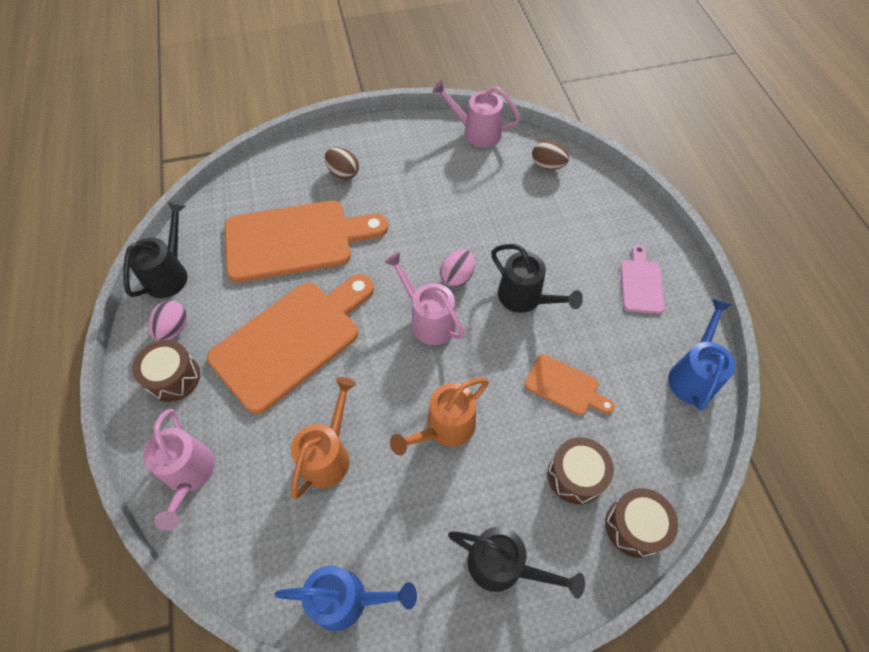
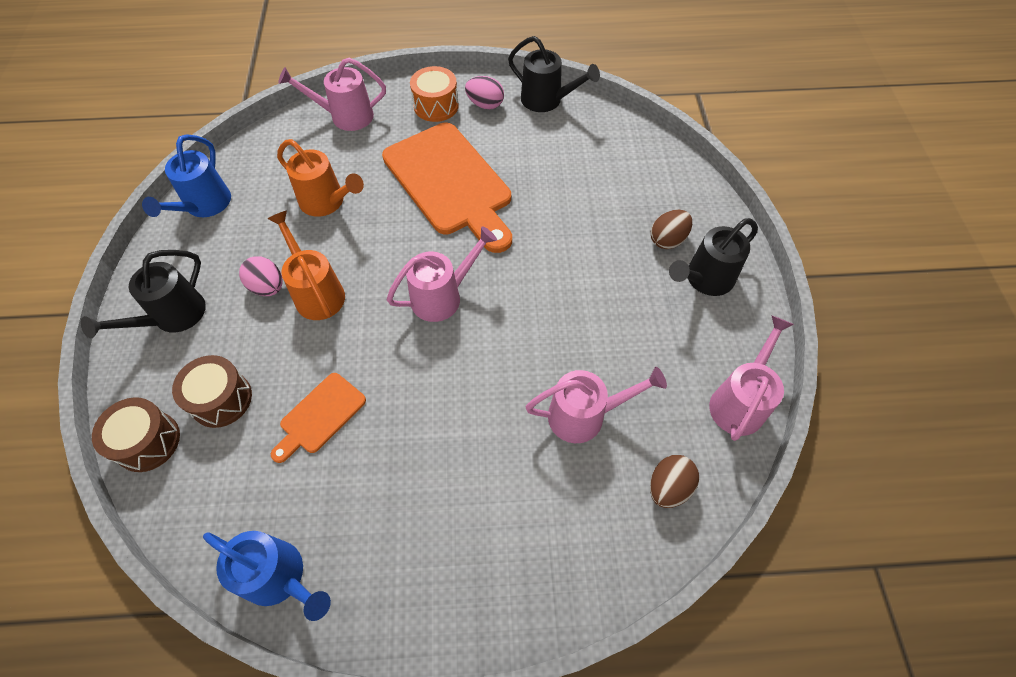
camera: 100 degrees right, 0 degrees up
brown drum [133,340,200,402] -> orange drum [410,66,459,122]
orange cutting board [225,201,388,282] -> none
pink egg [440,249,475,288] -> pink egg moved to [239,256,283,296]
black watering can [491,244,583,313] -> black watering can moved to [669,218,758,296]
pink cutting board [620,245,665,314] -> none
none -> pink watering can [526,367,667,443]

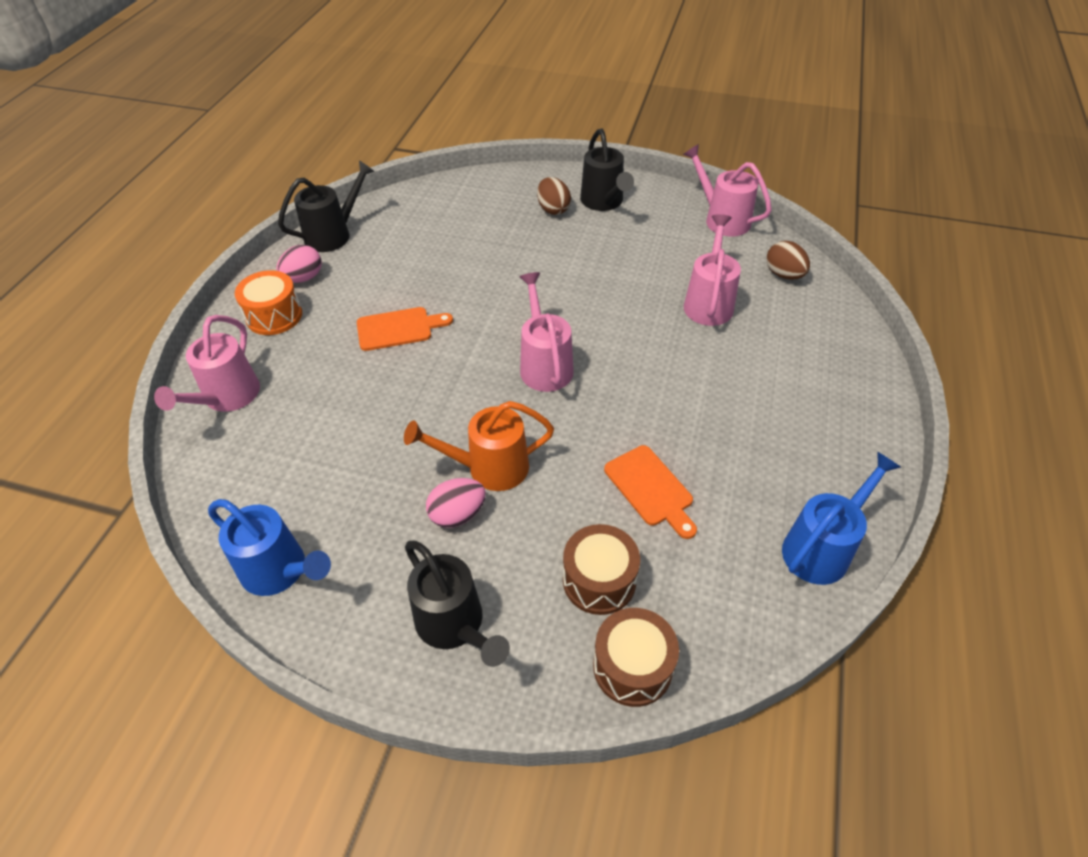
camera: 70 degrees left, 10 degrees down
orange watering can [277,139,364,217] -> none
orange cutting board [382,123,512,253] -> orange cutting board [357,307,453,351], size x0.48

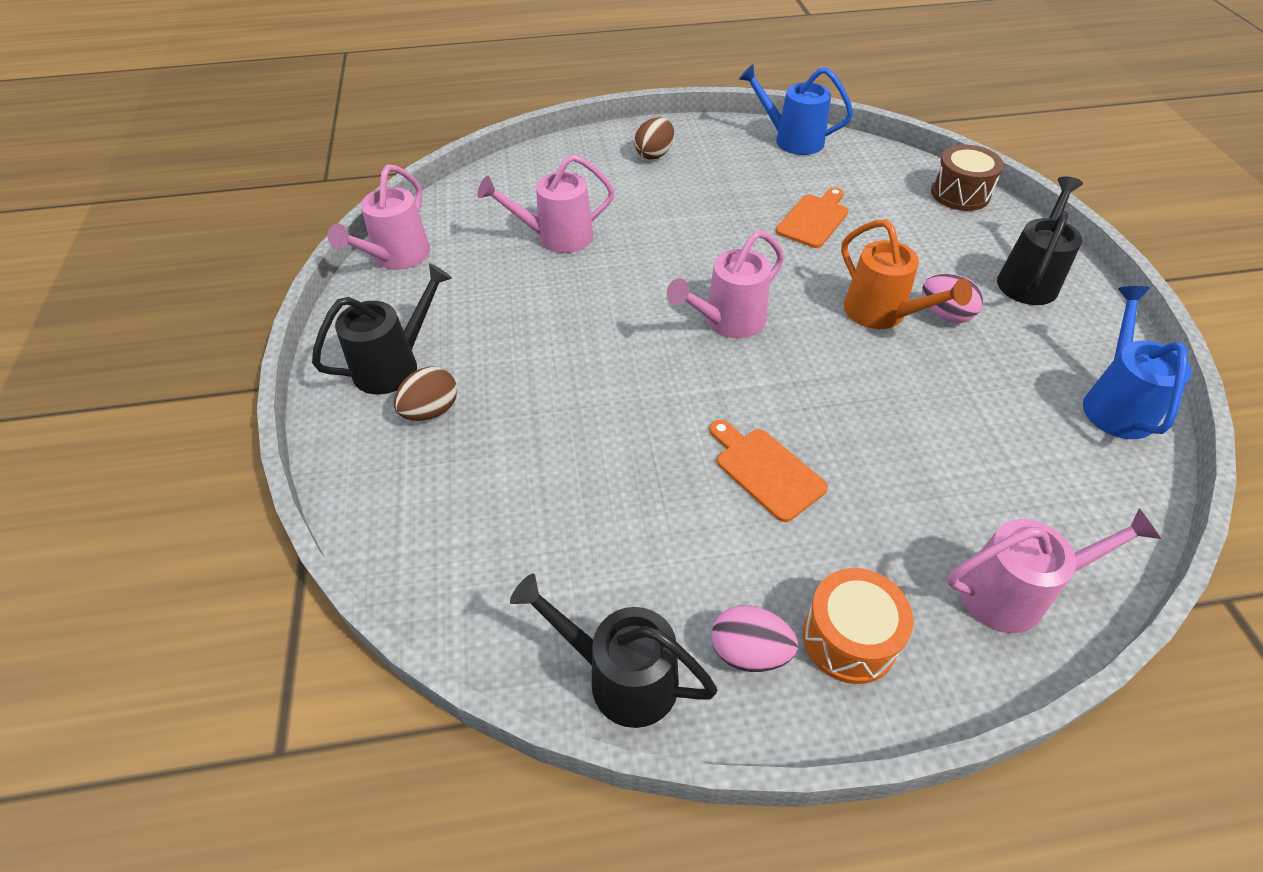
camera: 115 degrees left, 0 degrees up
brown drum [563,524,640,615] -> none
brown egg [767,241,810,280] -> brown egg moved to [634,117,674,160]

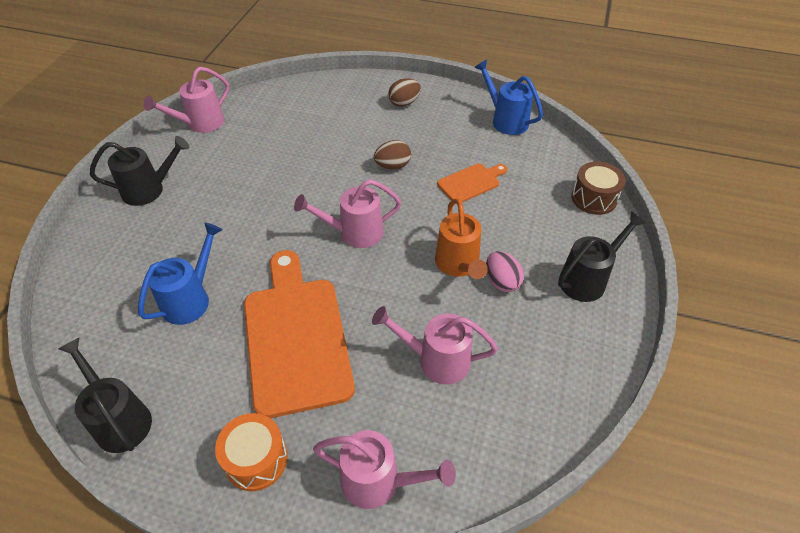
camera: 25 degrees right, 0 degrees up
brown egg [394,367,457,421] -> brown egg moved to [374,140,411,169]
pink watering can [478,154,615,253] -> pink watering can moved to [372,306,498,385]
orange cutting board [710,420,828,522] -> orange cutting board [244,250,355,418], size x2.10
pink egg [711,605,798,672] -> none
blue watering can [1083,286,1192,439] -> blue watering can moved to [138,222,223,325]

